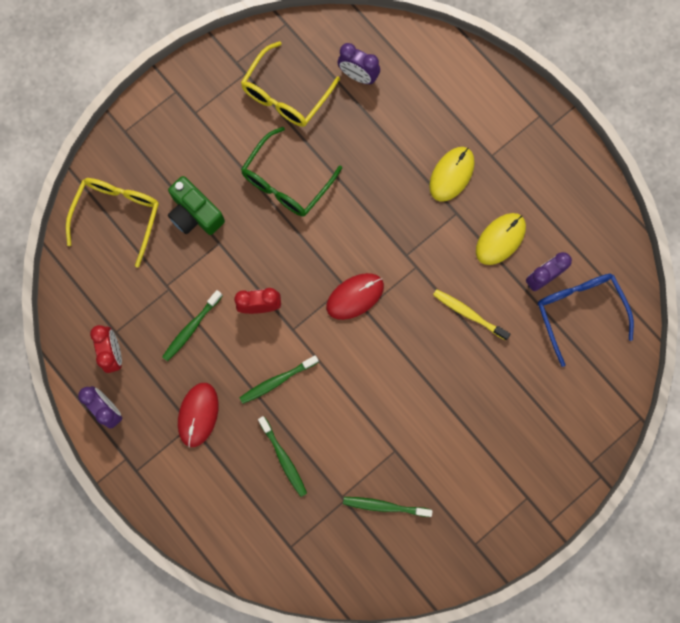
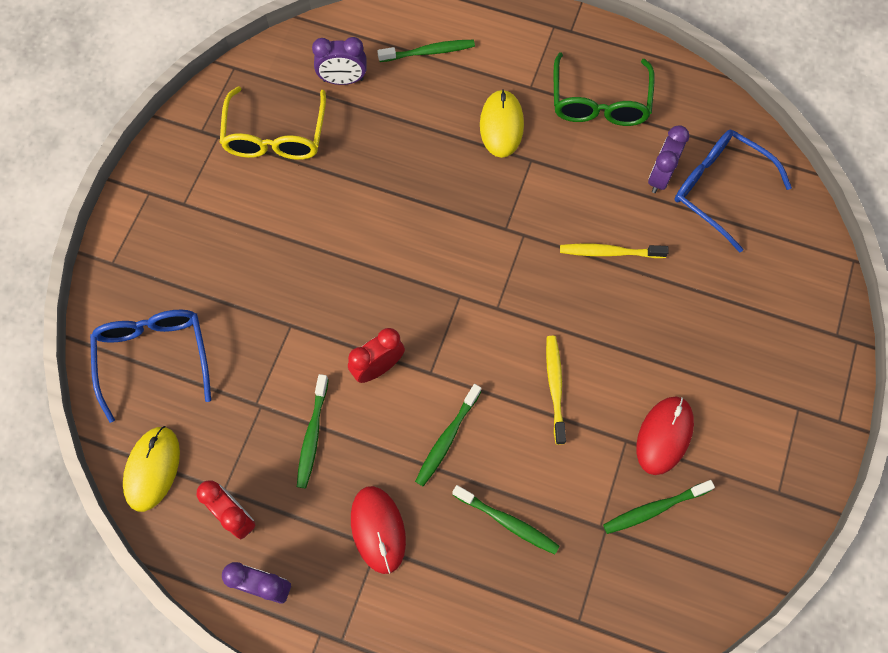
camera: 30 degrees left, 10 degrees down
yellow glasses [66,178,159,267] -> blue glasses [90,310,211,423]
green camera [168,176,225,235] -> none
green glasses [241,127,342,217] -> green glasses moved to [554,52,655,126]
red mouse [326,273,384,320] -> red mouse moved to [636,397,694,475]
yellow mouse [476,213,526,265] -> yellow mouse moved to [123,426,180,512]
none -> green toothbrush [377,40,475,62]
none -> yellow toothbrush [546,336,566,444]

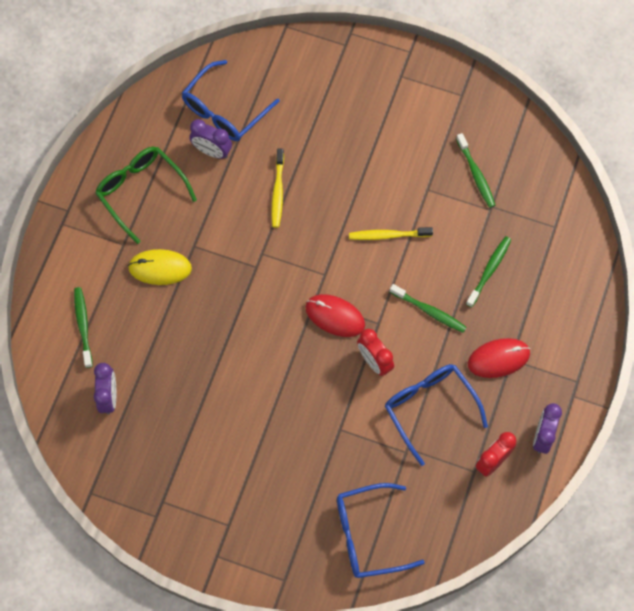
camera: 90 degrees left, 0 degrees up
yellow mouse [123,426,180,512] -> none
yellow glasses [220,86,326,160] -> none
green toothbrush [297,374,329,488] -> blue glasses [385,364,488,466]
green glasses [554,52,655,126] -> green glasses turned 135 degrees counterclockwise [95,147,197,244]
red mouse [636,397,694,475] -> red mouse moved to [305,294,365,337]

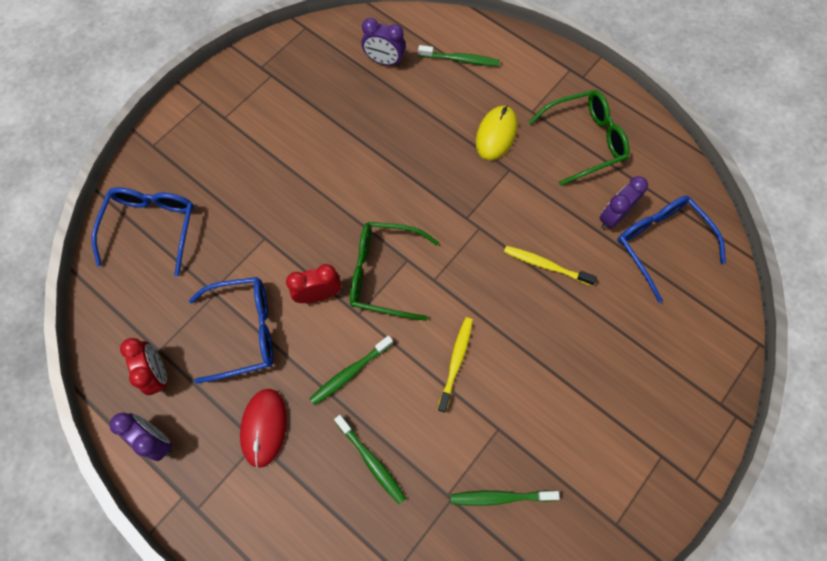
camera: 110 degrees right, 0 degrees up
red mouse [305,294,365,337] -> green glasses [350,222,439,321]

